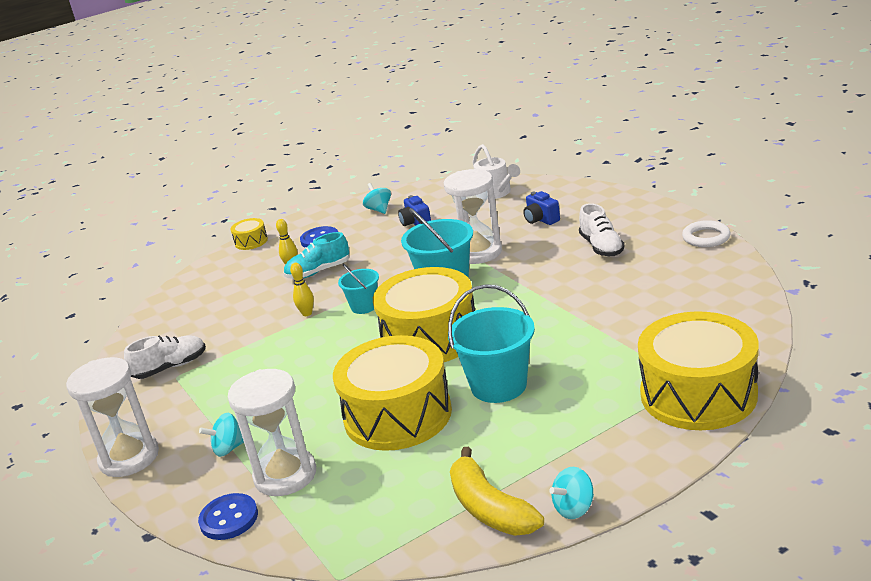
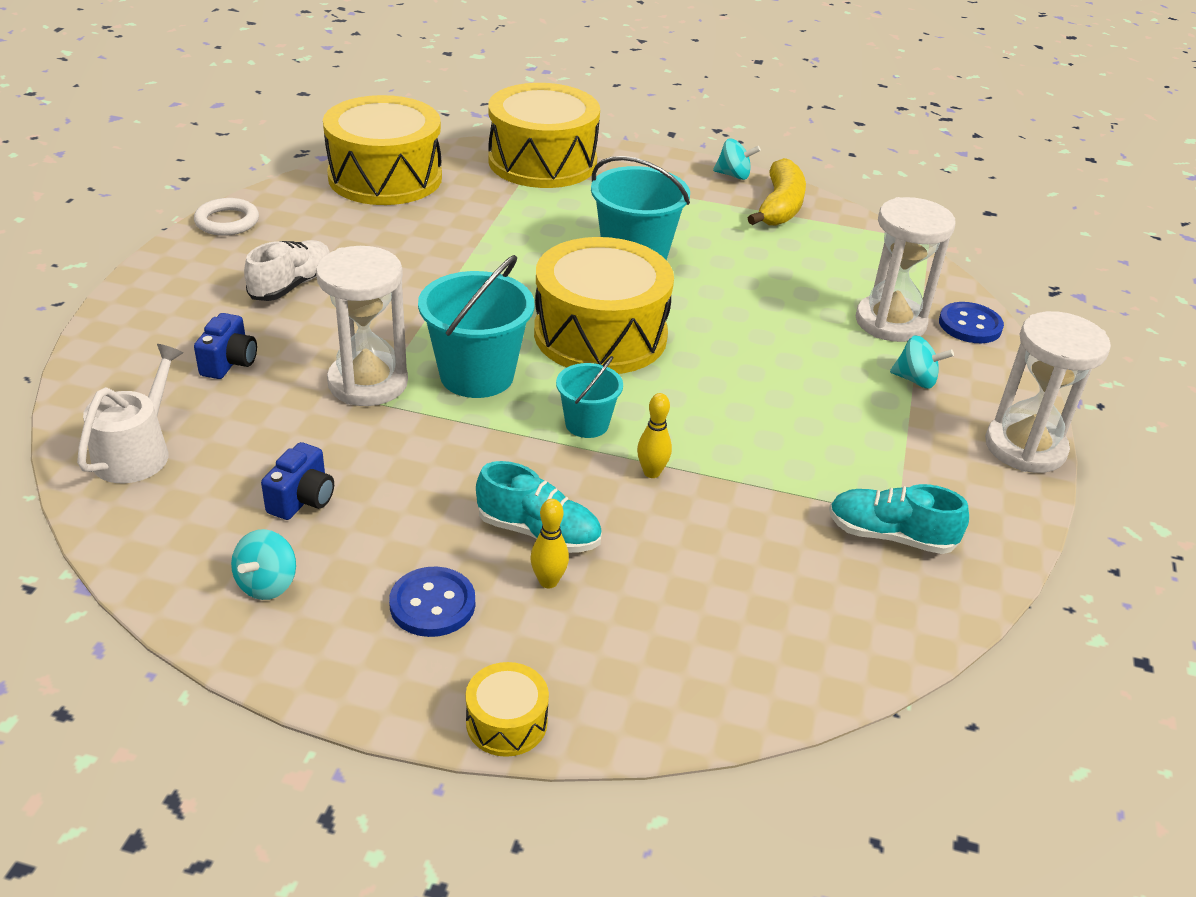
camera: 140 degrees left, 10 degrees up
white shoe [124,336,206,379] -> turquoise shoe [829,484,969,554]
yellow drum [333,335,452,451] -> yellow drum moved to [323,95,442,205]

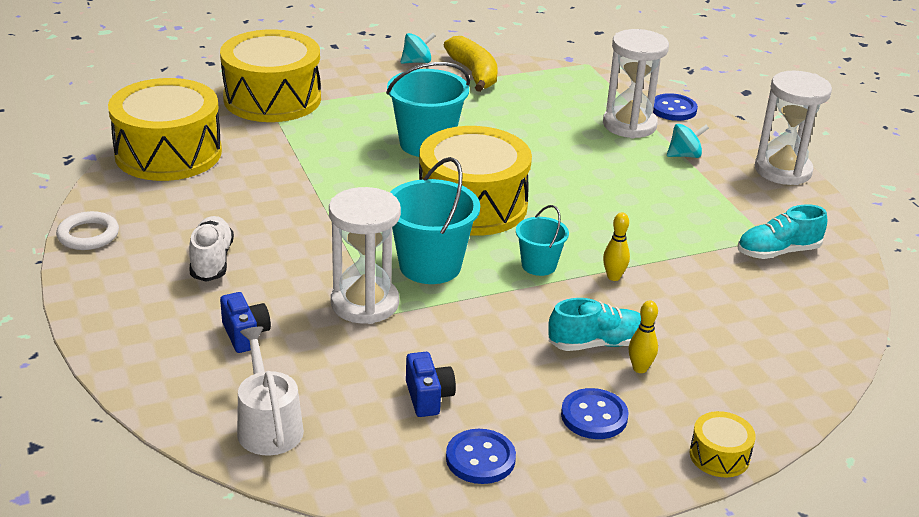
camera: 35 degrees left, 5 degrees down
turquoise spinning top [231,529,296,600] -> blue button [446,429,516,484]

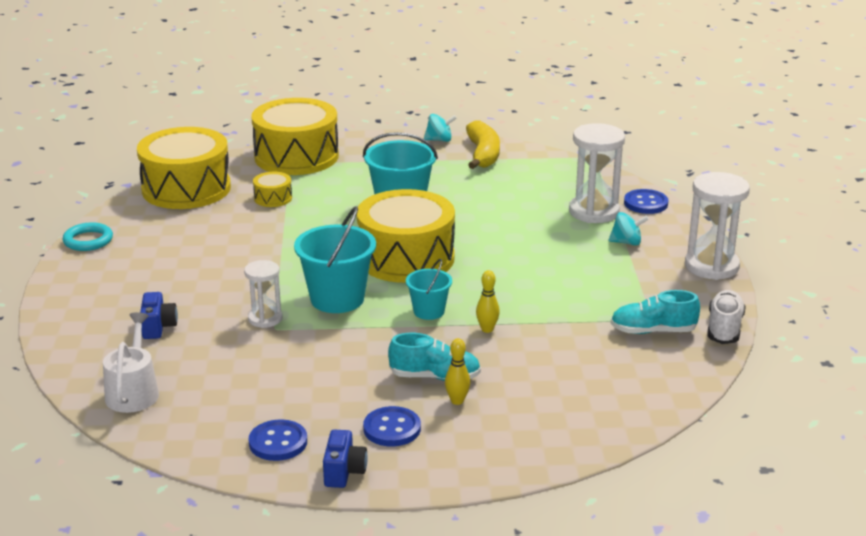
camera: 20 degrees right, 5 degrees down
white ring [56,211,119,250] -> turquoise ring [63,222,113,251]
white shoe [189,216,234,282] -> white shoe moved to [708,290,746,344]
white hourglass [329,187,401,324] -> white hourglass [244,260,282,328], size x0.59
blue camera [406,352,456,417] -> blue camera moved to [323,430,368,488]
yellow drum [689,411,756,477] -> yellow drum moved to [253,172,292,207]

